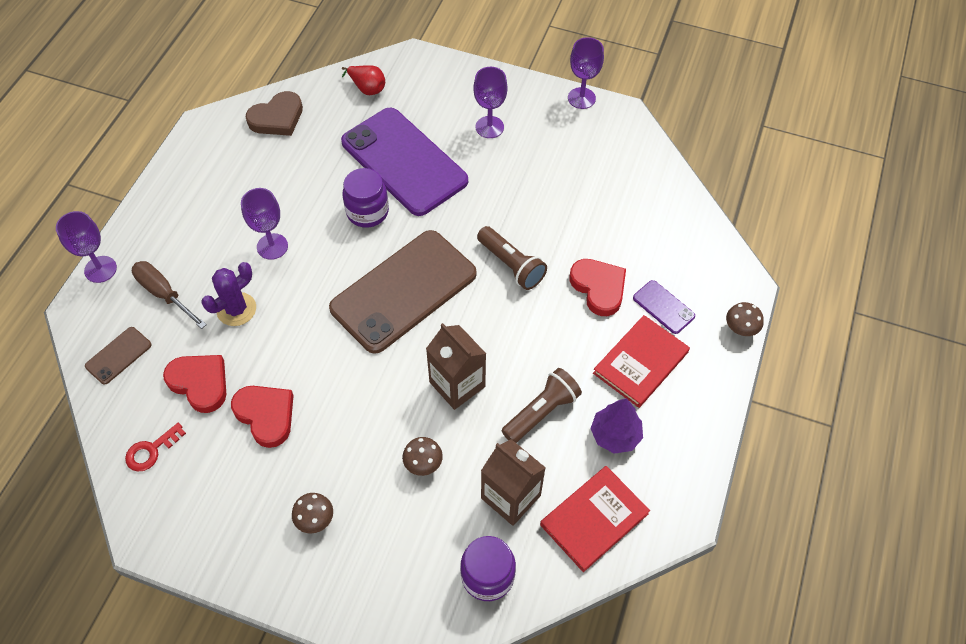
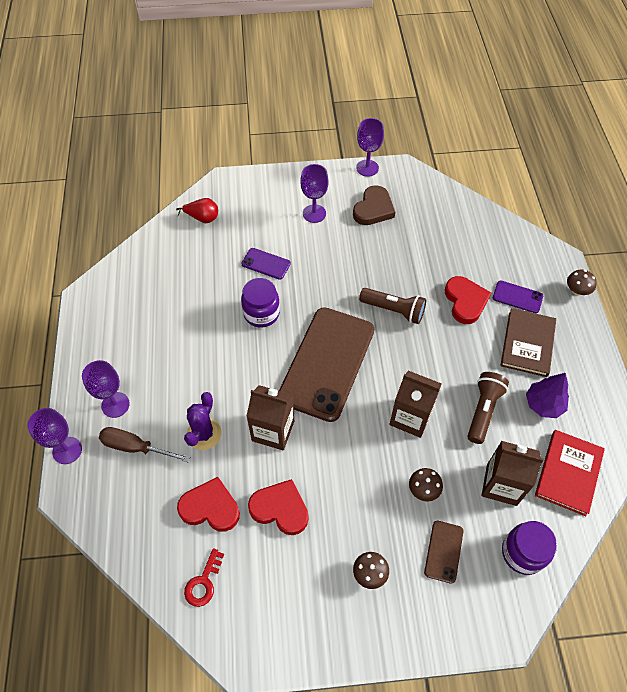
camera: 25 degrees left, 0 degrees up
brown phone [85,327,151,384] -> brown phone moved to [424,521,464,584]
purple goblet [241,188,288,260] -> purple goblet moved to [82,360,130,418]
brown heart [246,91,303,136] -> brown heart moved to [353,185,395,225]
purple phone [341,108,468,216] -> purple phone [242,248,291,280], size x0.42
red heart [569,259,626,316] -> red heart turned 45 degrees clockwise [445,276,491,324]
red book [593,315,690,408] -> brown book [500,308,556,377]
none -> brown carton [246,385,294,450]

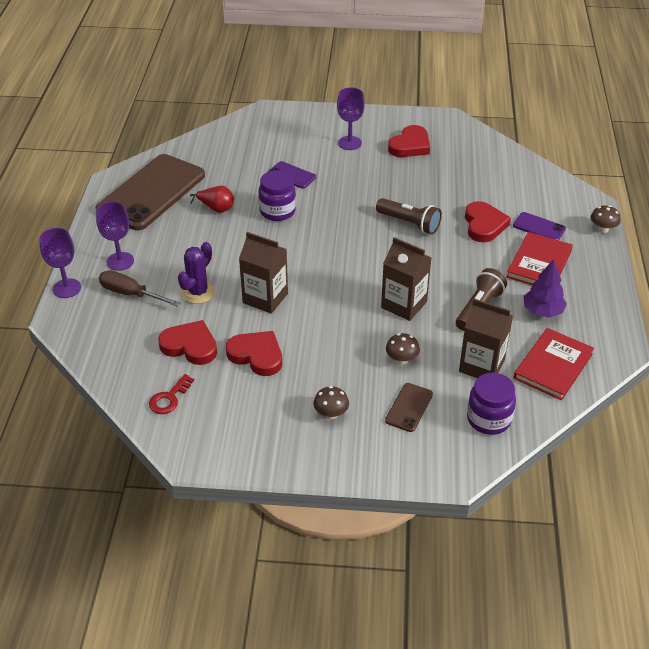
camera: 10 degrees right, 15 degrees down
red pear [176,198,218,223] -> red pear moved to [190,186,234,213]
brown phone [279,307,374,422] -> brown phone moved to [96,154,205,230]
brown heart [353,185,395,225] -> red heart [388,125,430,157]
purple goblet [356,118,384,177] -> none
brown book [500,308,556,377] -> red book [506,232,573,285]

